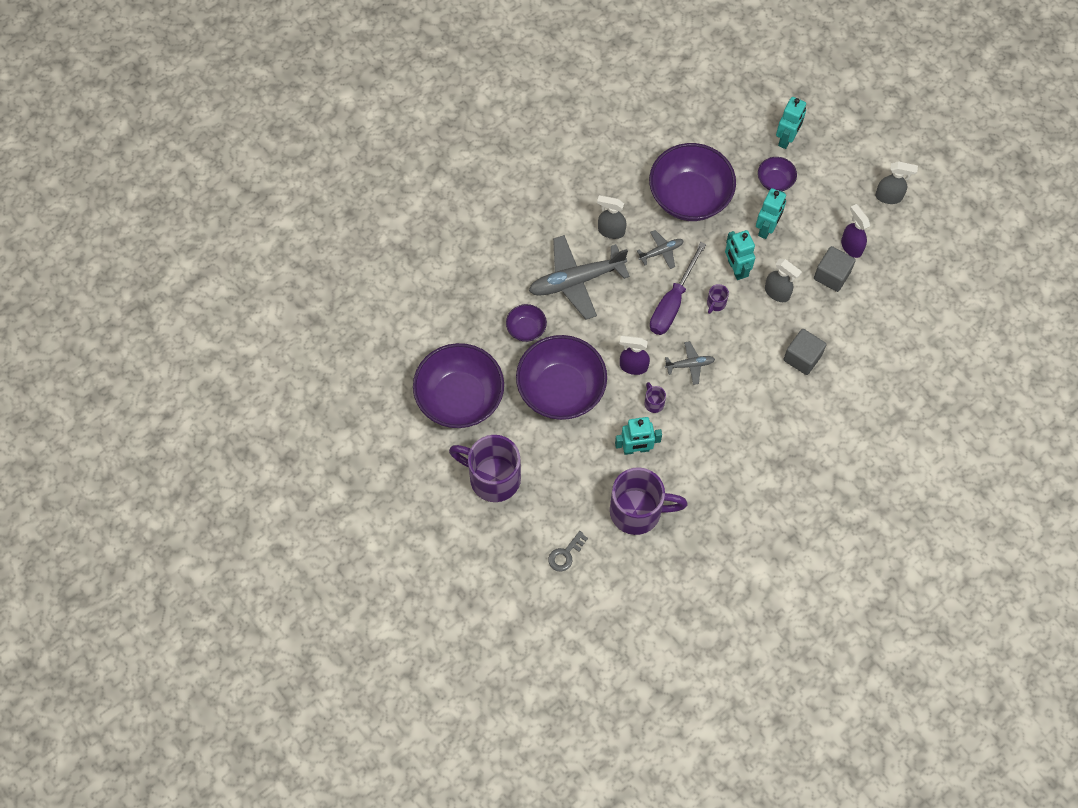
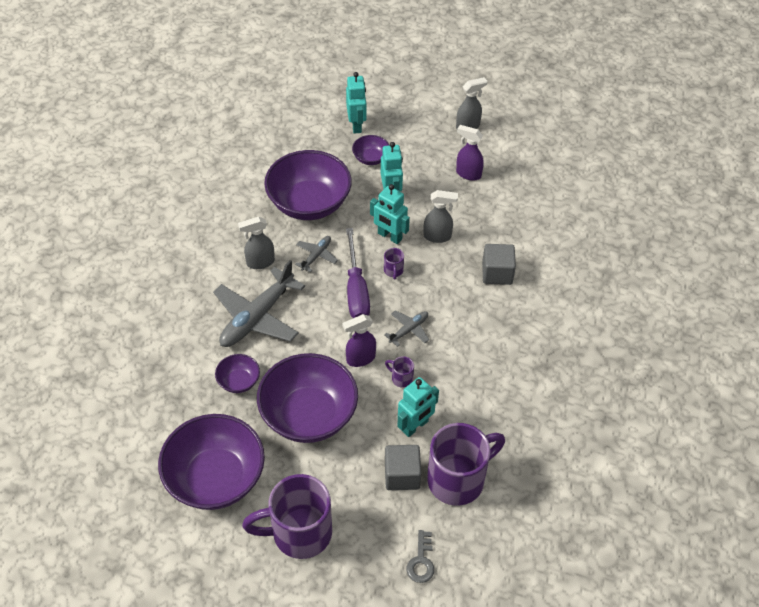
camera: 35 degrees left, 15 degrees down
grey cube [814,246,856,292] -> grey cube moved to [385,445,421,490]

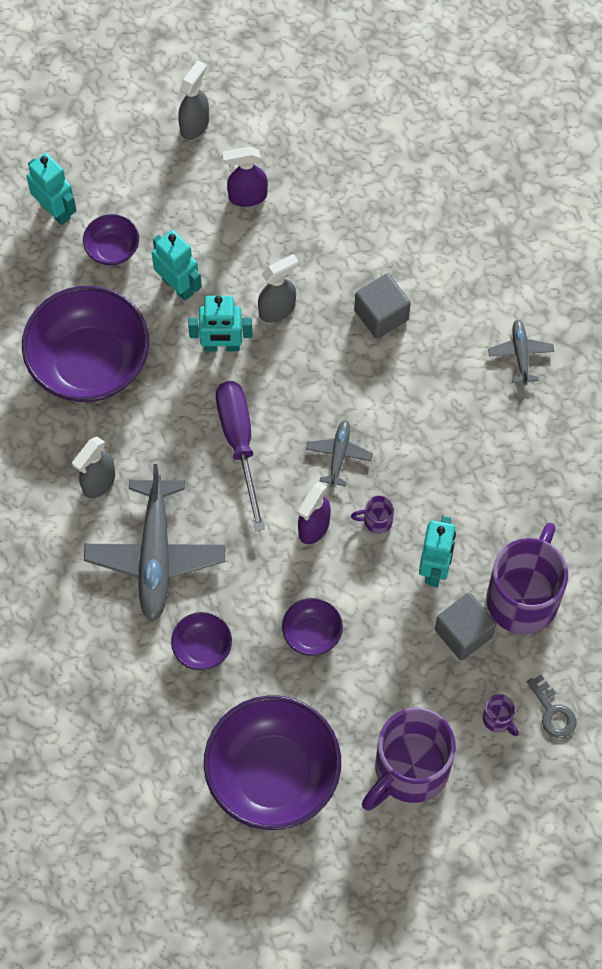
camera: 35 degrees left, 15 degrees up
purple bowl [257,353,358,443] -> purple bowl [282,598,343,656], size x0.46
grey plane [295,236,338,272] -> grey plane moved to [488,319,554,385]
purple screwdriver [346,228,370,318] -> purple screwdriver turned 150 degrees counterclockwise [216,381,265,531]
purple mug [384,248,404,280] -> purple mug moved to [483,694,519,736]

